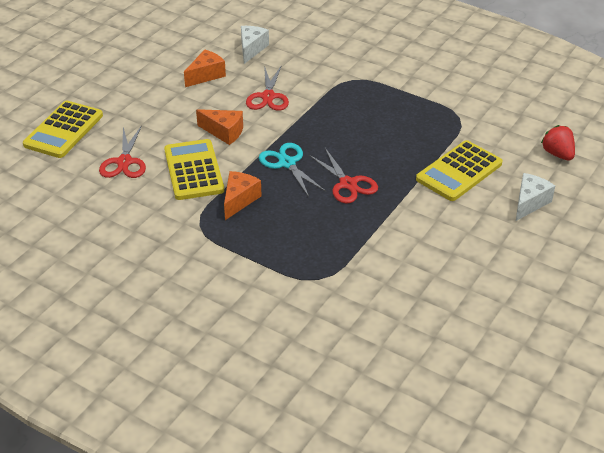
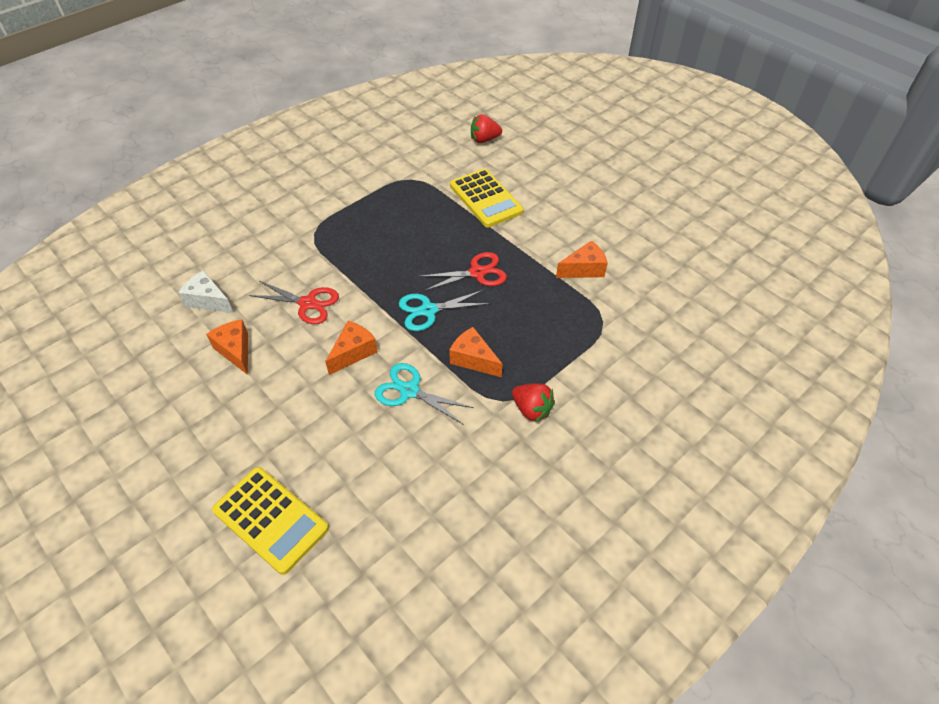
camera: 75 degrees left, 10 degrees up
red scissors [99,125,146,178] -> none
yellow calculator [164,139,224,200] -> turquoise scissors [375,363,474,424]
white cheese [516,173,555,221] -> none
none -> red strawberry [512,383,555,422]
none -> orange cheese [556,240,608,278]

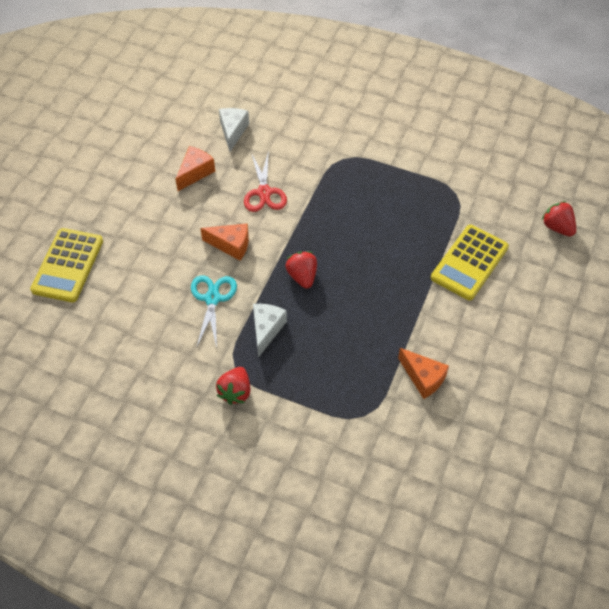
camera: 65 degrees right, 5 degrees up
turquoise scissors [399,290,490,331] -> red strawberry [285,251,317,289]
red scissors [418,252,507,291] -> none
orange cheese [449,327,502,377] -> white cheese [253,304,287,358]

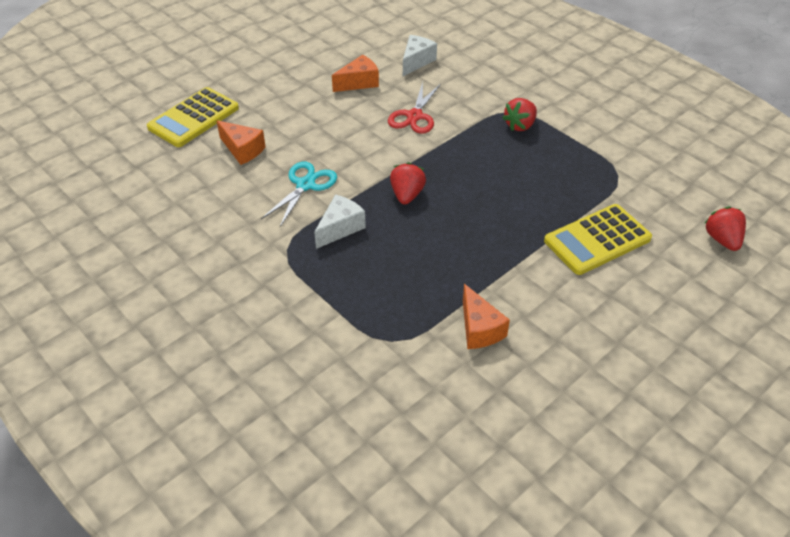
camera: 25 degrees right, 10 degrees down
orange cheese [200,224,249,261] -> orange cheese moved to [217,120,266,165]
red strawberry [216,367,251,405] -> red strawberry moved to [503,98,537,131]

